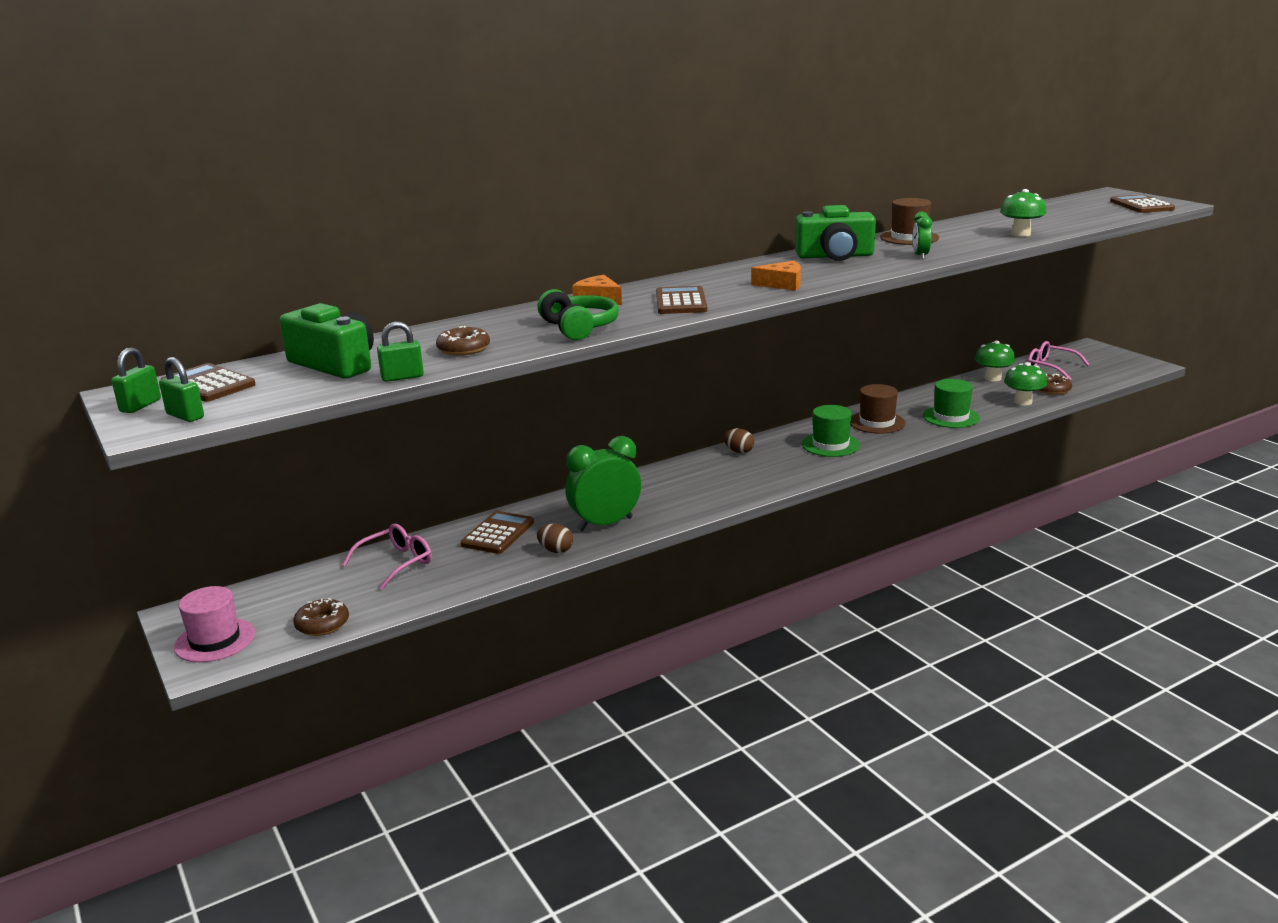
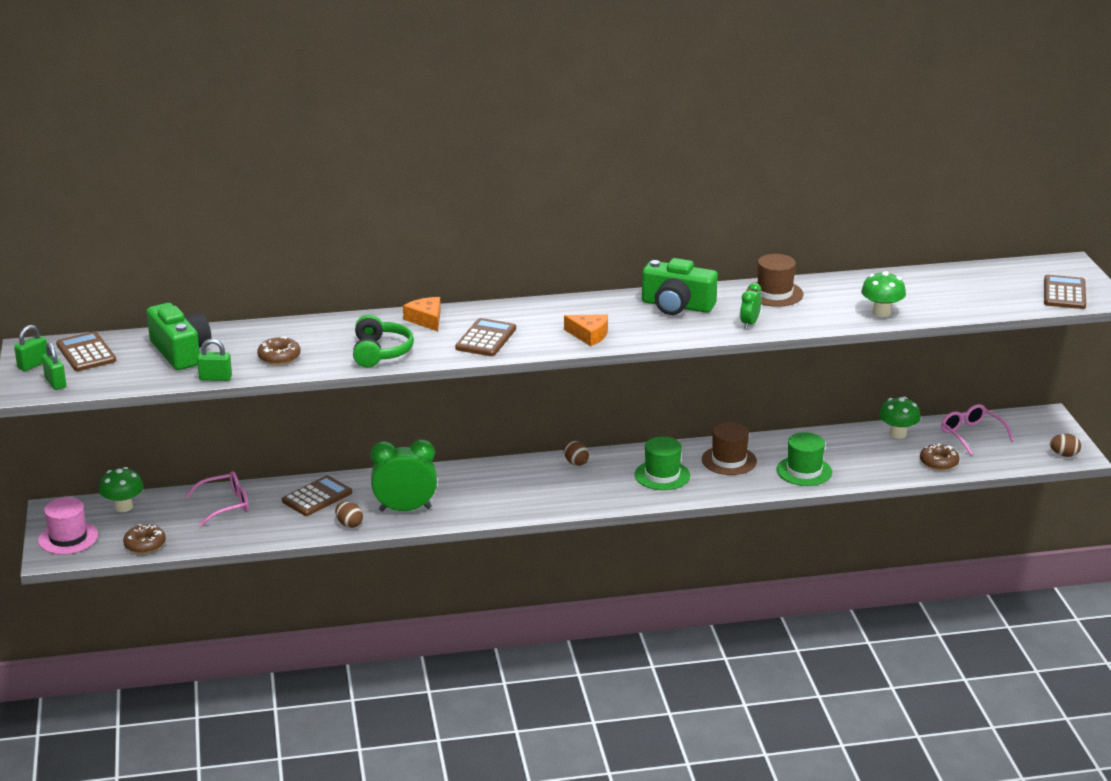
camera: 20 degrees right, 5 degrees up
green mushroom [1004,362,1047,405] -> green mushroom moved to [99,467,144,512]
none -> brown egg [1050,434,1081,457]

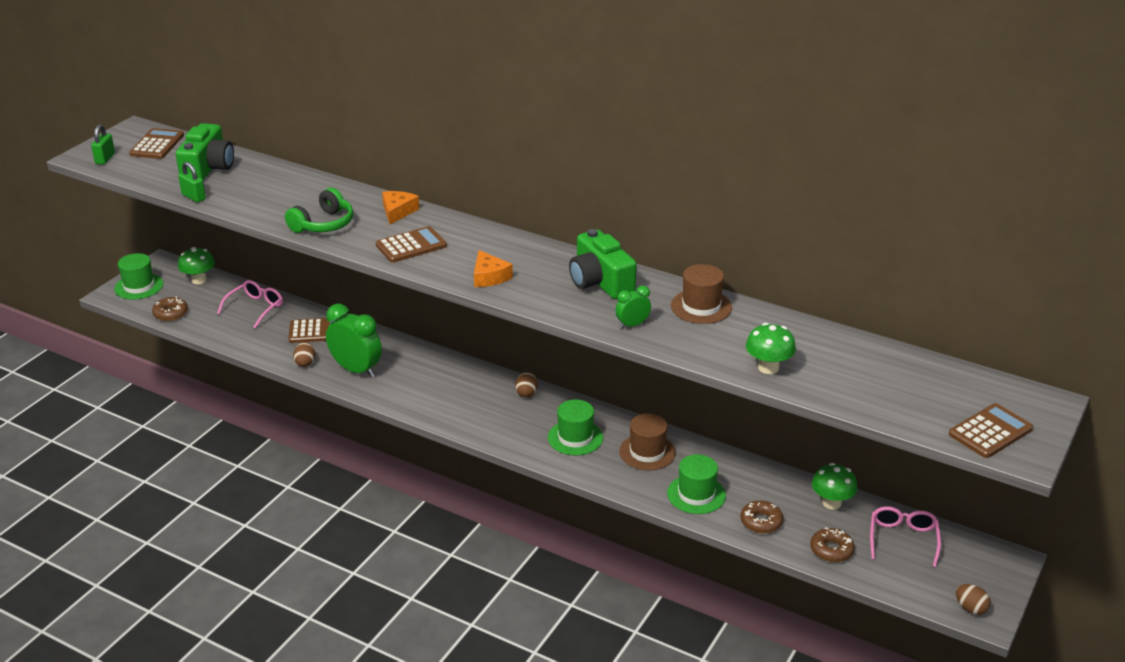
camera: 40 degrees right, 5 degrees up
green padlock [14,325,47,371] -> none
pink hat [38,497,98,555] -> green hat [114,253,163,300]
pink glasses [185,471,249,526] -> pink glasses turned 75 degrees counterclockwise [217,280,283,329]
brown donut [257,337,301,365] -> brown donut moved to [740,501,783,533]

